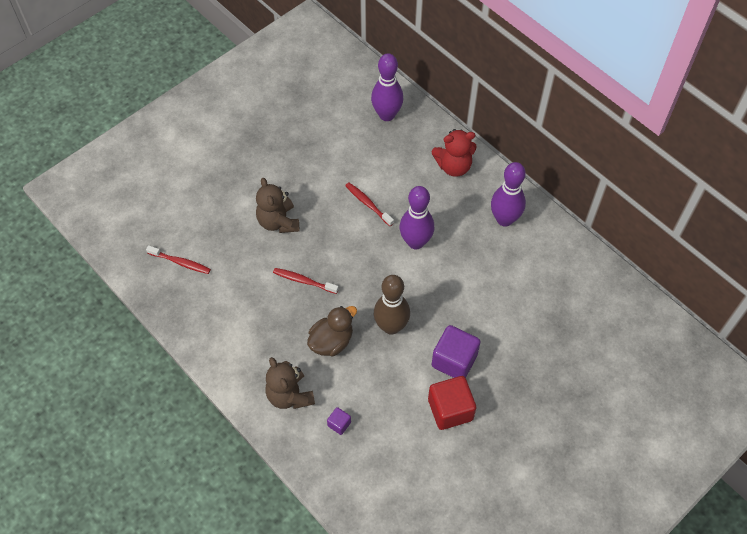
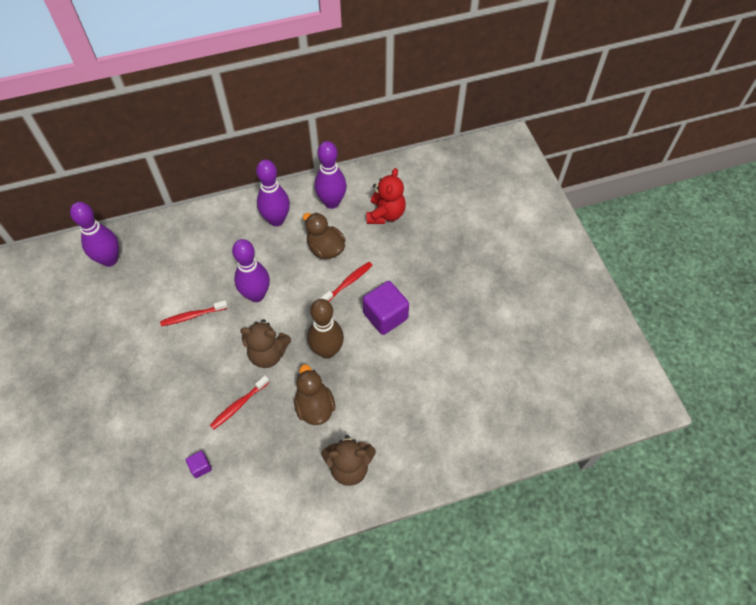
camera: 65 degrees left, 0 degrees up
red toothbrush [146,245,211,274] -> red toothbrush moved to [320,262,372,301]
brown teddy bear [256,178,299,233] -> brown teddy bear moved to [240,319,291,368]
purple cube [327,407,351,435] -> purple cube moved to [186,451,212,478]
red cube [428,376,476,430] -> none
red teddy bear [432,129,477,177] -> red teddy bear moved to [367,168,406,224]
none -> brown duck [303,212,346,259]
none -> purple bowling pin [314,141,347,209]

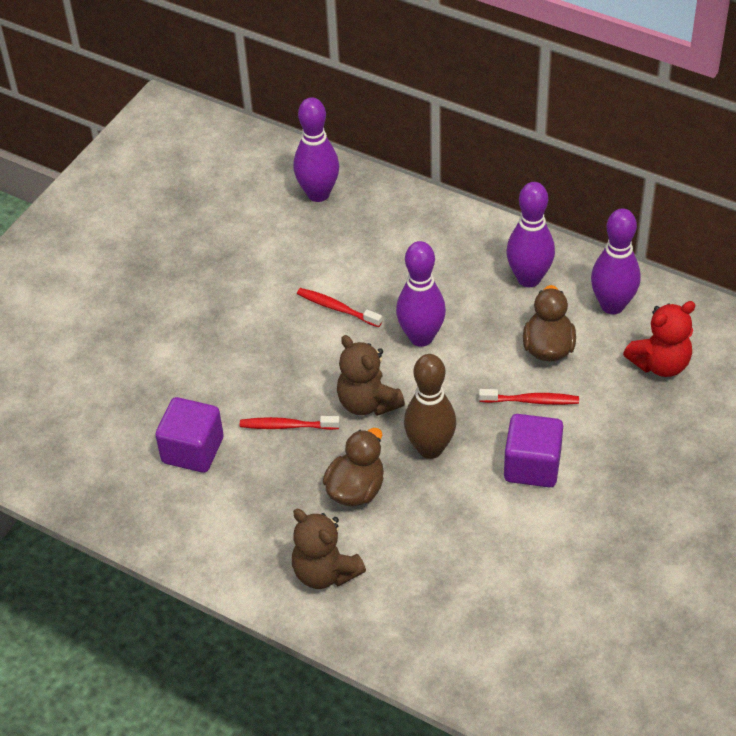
camera: 50 degrees right, 10 degrees down
purple cube [186,451,212,478] -> purple cube [155,397,224,473], size x2.10

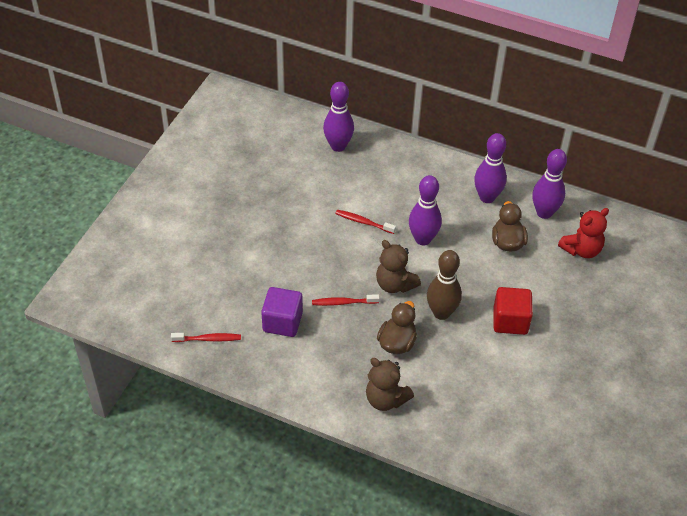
camera: 10 degrees left, 0 degrees up
red toothbrush [479,389,579,405] -> red toothbrush moved to [171,333,241,342]
purple cube [504,414,563,487] -> red cube [493,287,533,335]

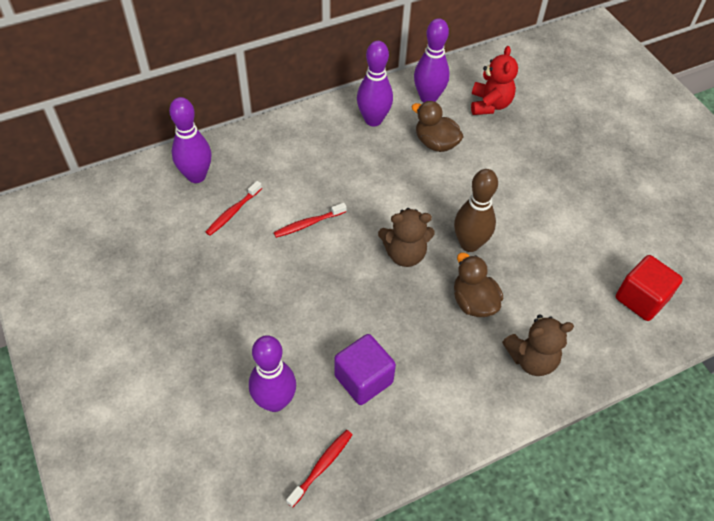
camera: 50 degrees left, 5 degrees up
red toothbrush [312,294,380,306] -> red toothbrush moved to [206,181,262,236]
purple bowling pin [409,175,442,246] -> purple bowling pin moved to [249,335,296,412]
red cube [493,287,533,335] -> red cube moved to [616,255,683,321]

